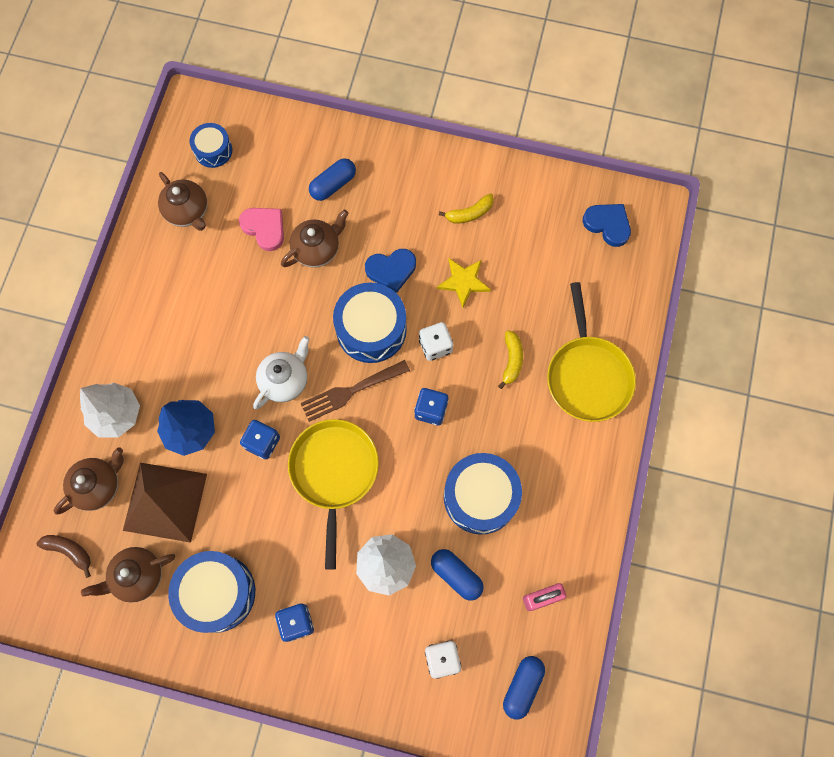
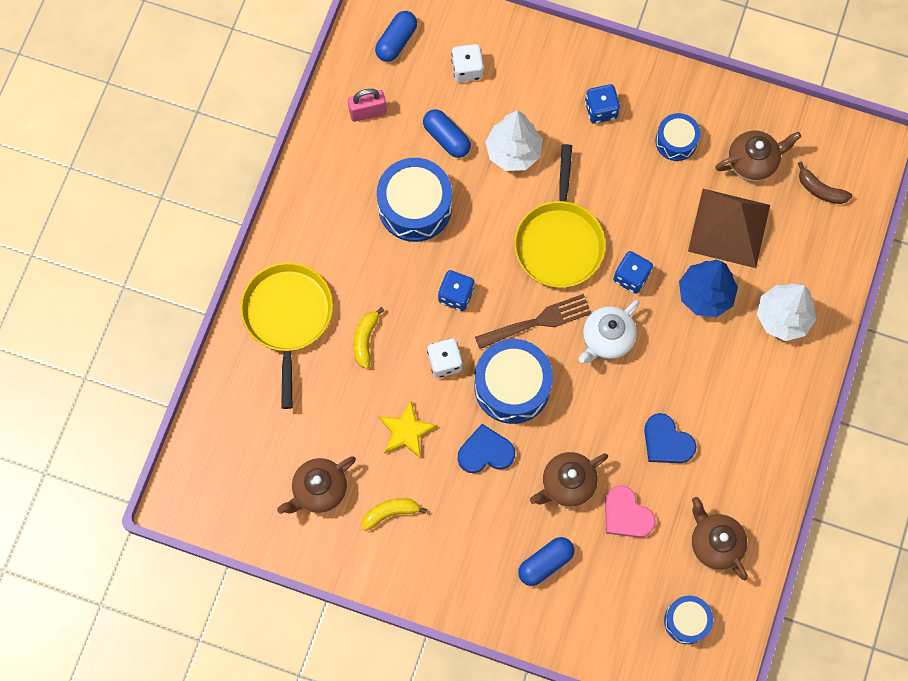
camera: 175 degrees left, 0 degrees up
brown teapot [54,447,124,514] -> brown teapot moved to [277,456,356,514]
blue drum [168,551,255,633] -> blue drum [655,113,700,161], size x0.57
blue heart [583,204,631,247] -> blue heart moved to [644,413,697,463]

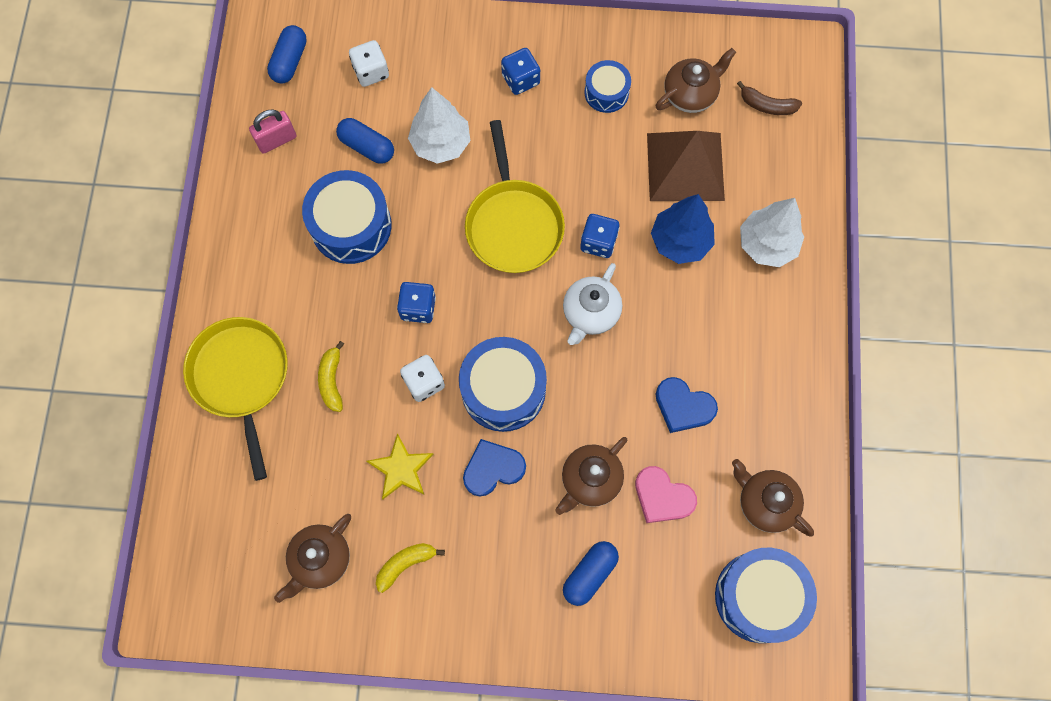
camera: 15 degrees left, 0 degrees up
brown fork [475,294,591,349] -> none
blue drum [664,596,713,644] -> blue drum [715,548,817,643], size x1.74

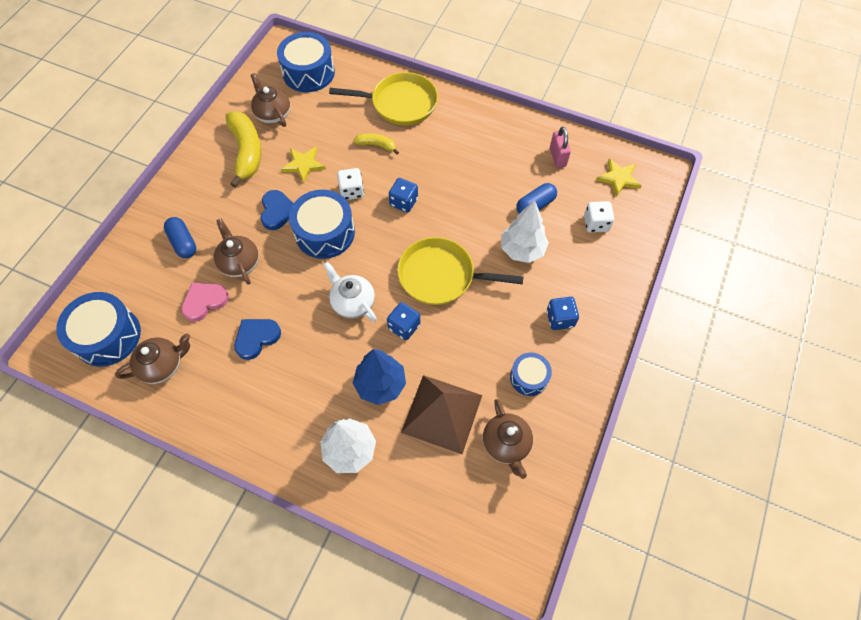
camera: 110 degrees right, 10 degrees down
blue capsule [267,25,307,84] -> yellow star [596,159,642,197]
blue drum [302,170,392,264] -> blue drum moved to [277,32,335,92]
yellow banana [376,543,445,593] -> yellow banana [225,111,261,188], size x1.93
brown banana [737,81,802,115] -> none

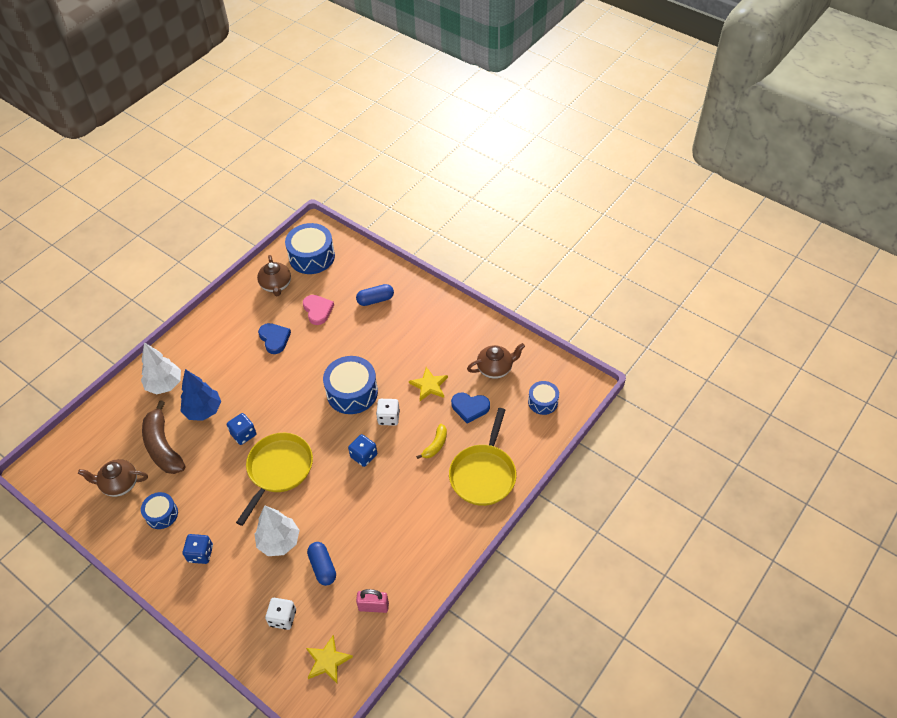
camera: 105 degrees right, 10 degrees down
brown teapot [214,218,259,285] -> none
yellow banana [225,111,261,188] -> none
blue heart [260,190,294,230] -> blue heart moved to [451,393,490,424]
blue drum [277,32,335,92] -> blue drum [528,381,559,415], size x0.57
white teapot [323,262,377,322] -> none
brown pyramid [401,375,482,454] -> brown banana [142,401,185,474]

